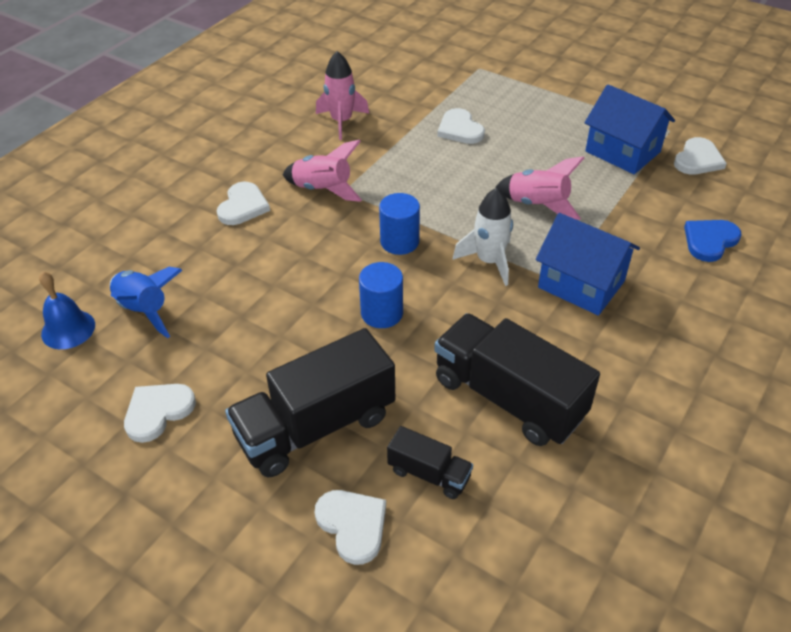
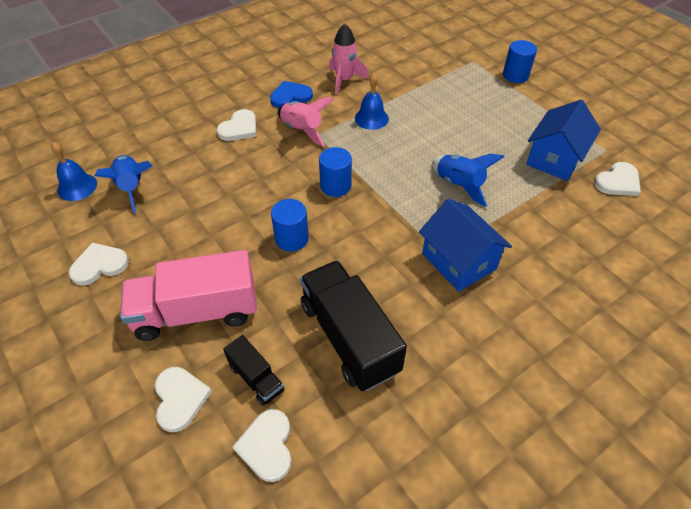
camera: 20 degrees right, 5 degrees up
black truck [225,328,395,477] -> pink truck [120,250,257,341]
white heart [437,108,485,144] -> white heart moved to [232,409,292,482]
white rocket [453,188,513,286] -> none
pink rocket [495,156,584,220] -> blue rocket [432,153,504,207]
blue house [585,84,675,174] -> blue house turned 60 degrees clockwise [526,100,601,181]
blue heart [684,220,742,262] -> blue heart moved to [270,81,313,108]
none -> blue bell [355,73,389,130]
none -> blue cylinder [503,40,537,83]

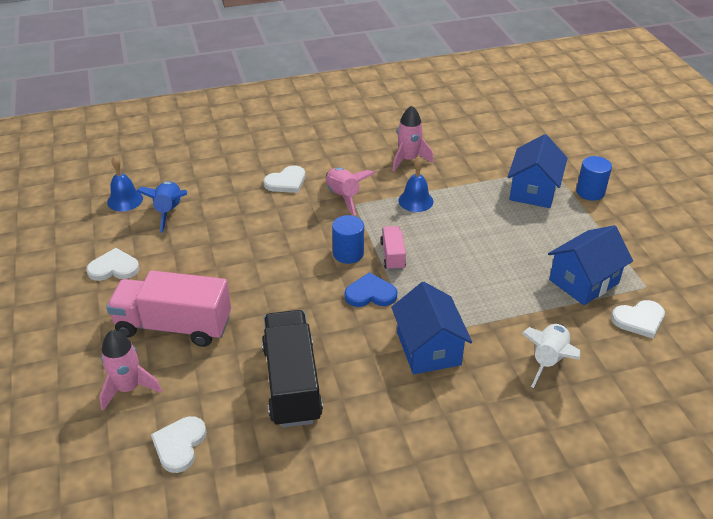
camera: 20 degrees right, 10 degrees down
white heart [155,367,212,432] -> pink rocket [99,330,162,411]
black truck [223,335,285,406] -> none
blue heart [270,81,313,108] -> blue heart moved to [344,272,397,307]
blue cylinder [271,199,309,252] -> none
blue rocket [432,153,504,207] -> none
none -> pink truck [380,226,406,270]
none -> blue house [508,134,568,208]
none -> white rocket [522,324,580,388]

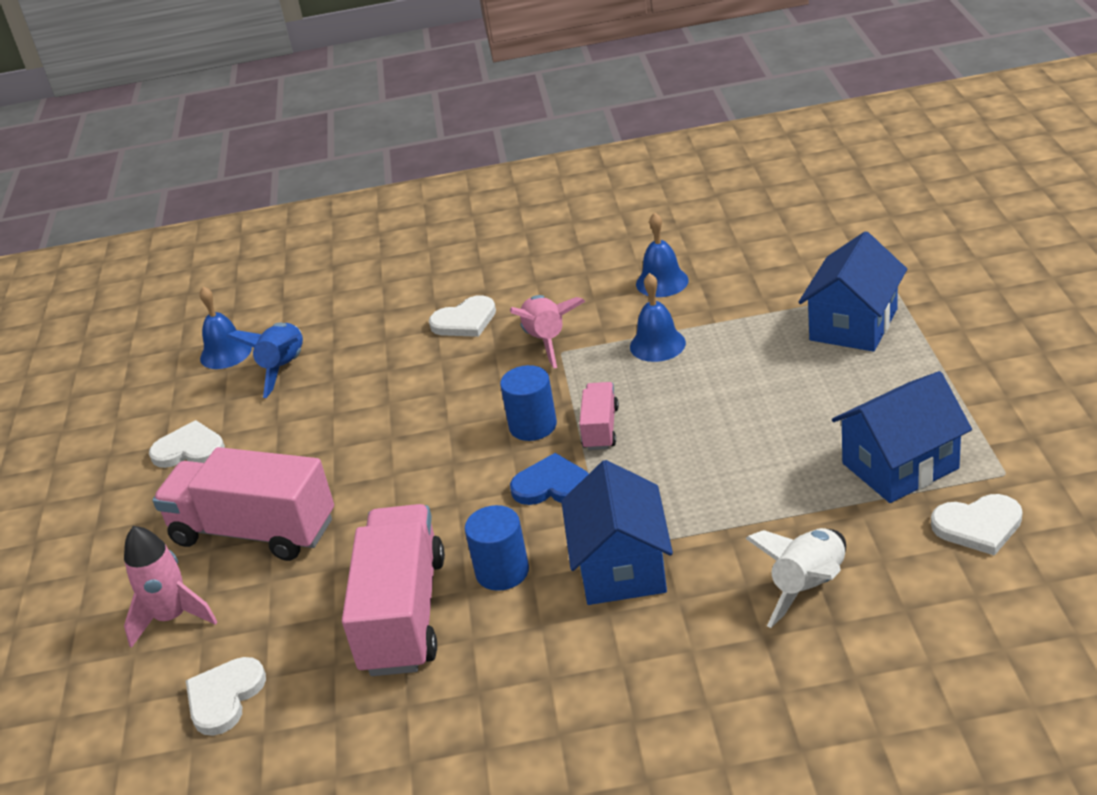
camera: 15 degrees right, 5 degrees down
black truck [262,310,323,428] -> pink truck [342,504,445,676]
pink rocket [392,105,434,171] -> blue bell [636,212,689,297]
blue cylinder [576,156,612,201] -> blue cylinder moved to [465,505,529,591]

